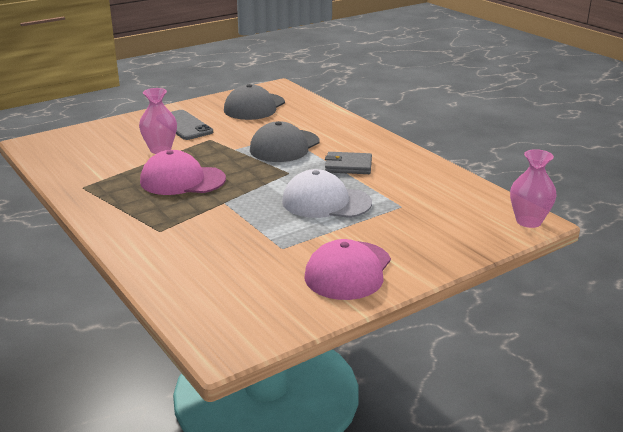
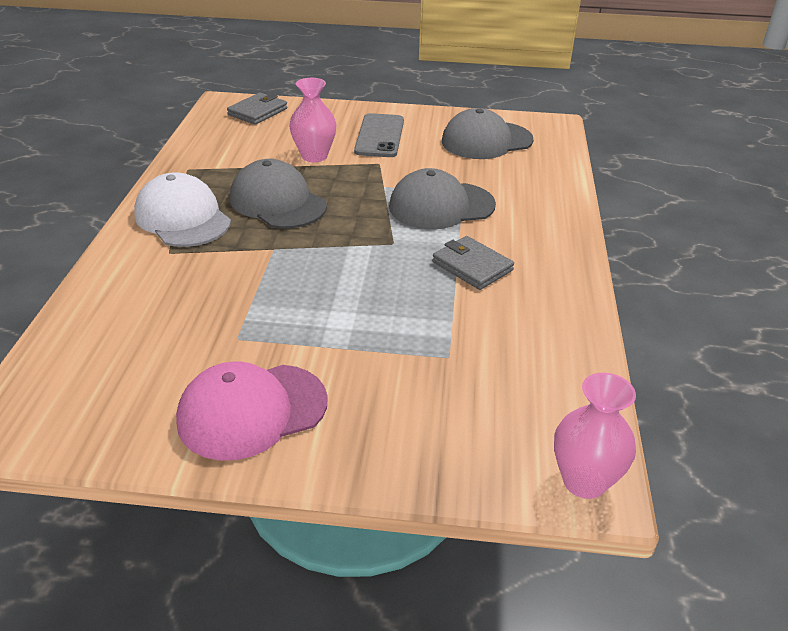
camera: 40 degrees right, 10 degrees up
pink cap [140,150,226,195] -> grey cap [230,159,327,229]
white cap [282,169,372,218] -> white cap moved to [134,172,231,247]
none -> grey wallet [227,93,287,125]

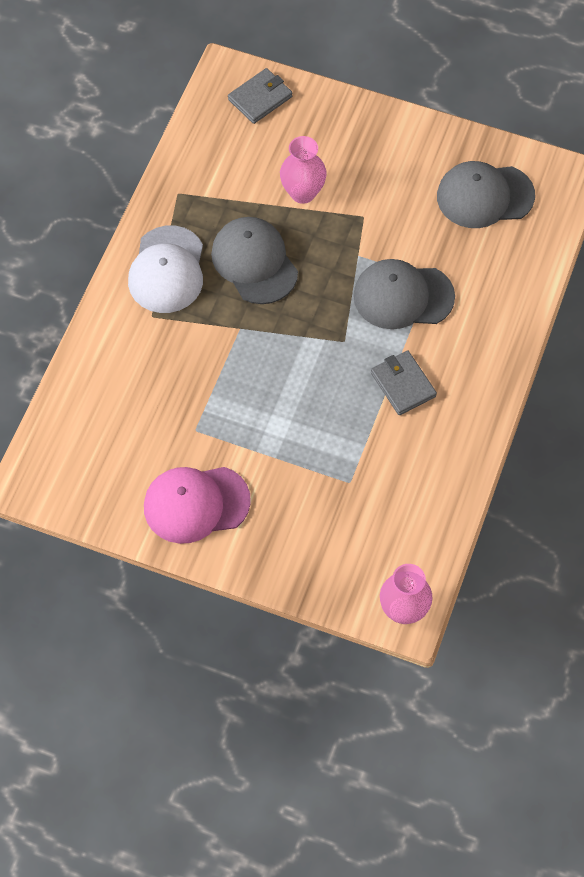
camera: 15 degrees right, 25 degrees up
white cap [134,172,231,247] -> white cap turned 150 degrees counterclockwise [128,225,203,313]
grey phone [354,113,404,157] -> none

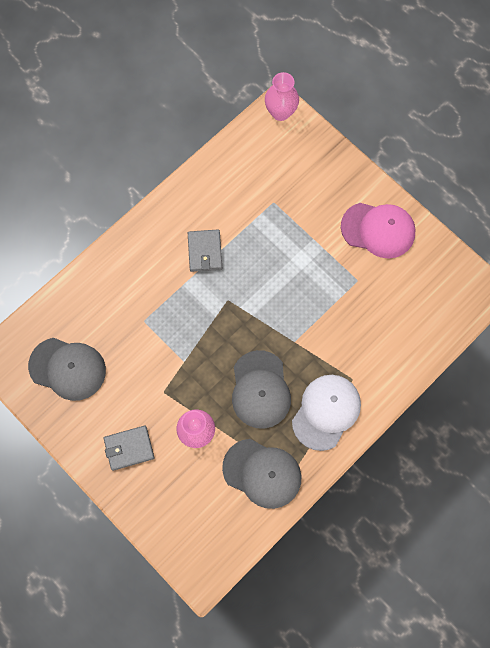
camera: 155 degrees left, 10 degrees up
grey wallet [228,68,292,124] -> grey wallet moved to [104,425,155,471]
grey cap [353,259,455,329] -> grey cap moved to [222,439,301,509]

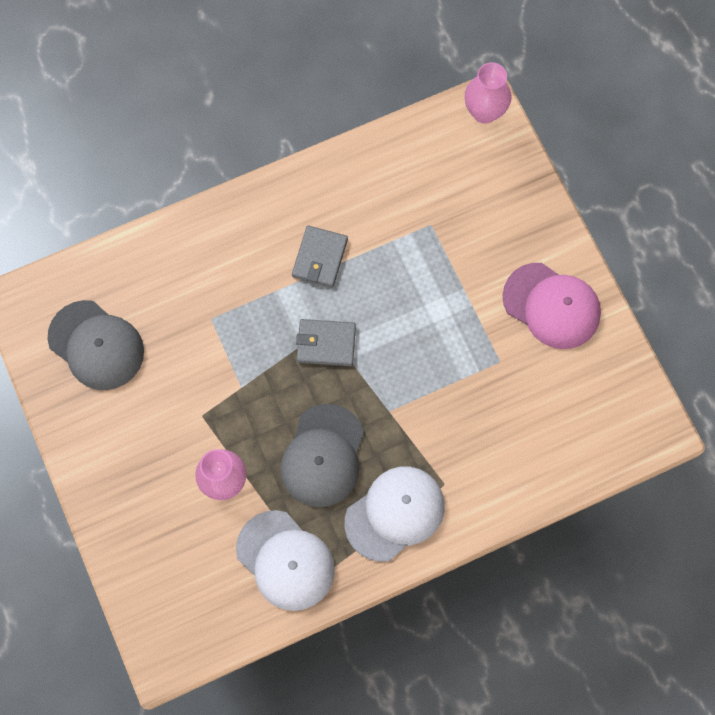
camera: 20 degrees right, 0 degrees up
grey wallet [104,425,155,471] -> grey wallet moved to [296,319,356,366]
grey cap [222,439,301,509] -> white cap [236,510,335,611]

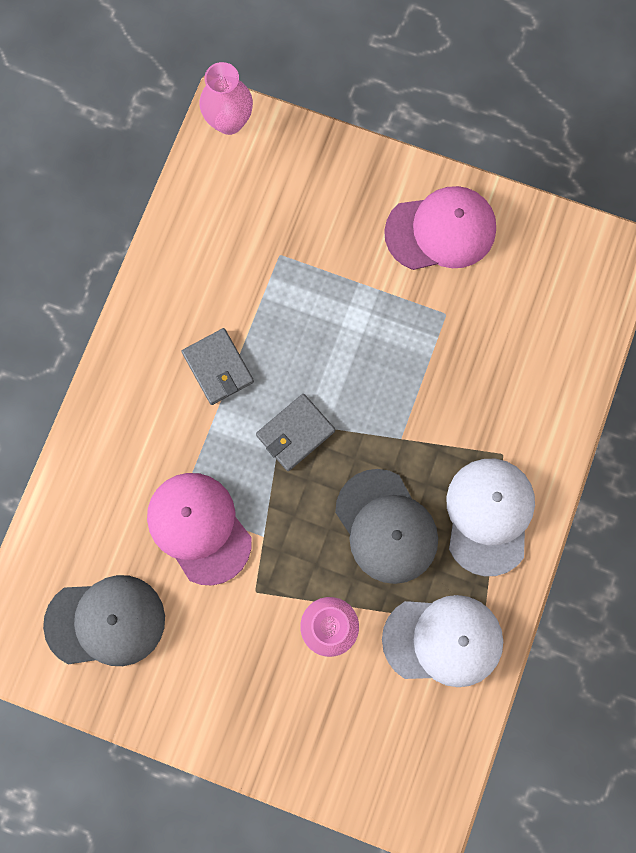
camera: 45 degrees left, 5 degrees up
none -> pink cap [147,473,252,585]

